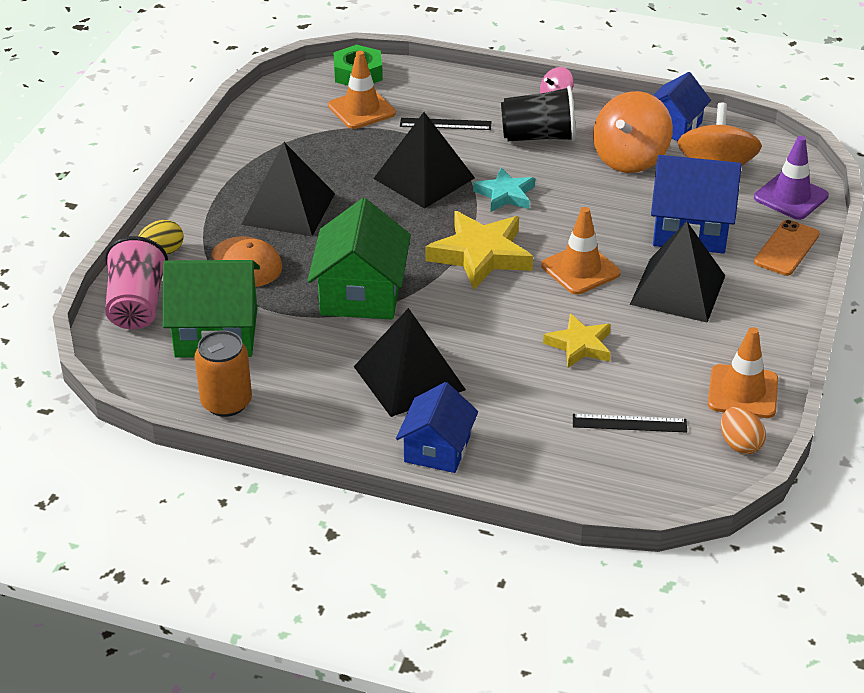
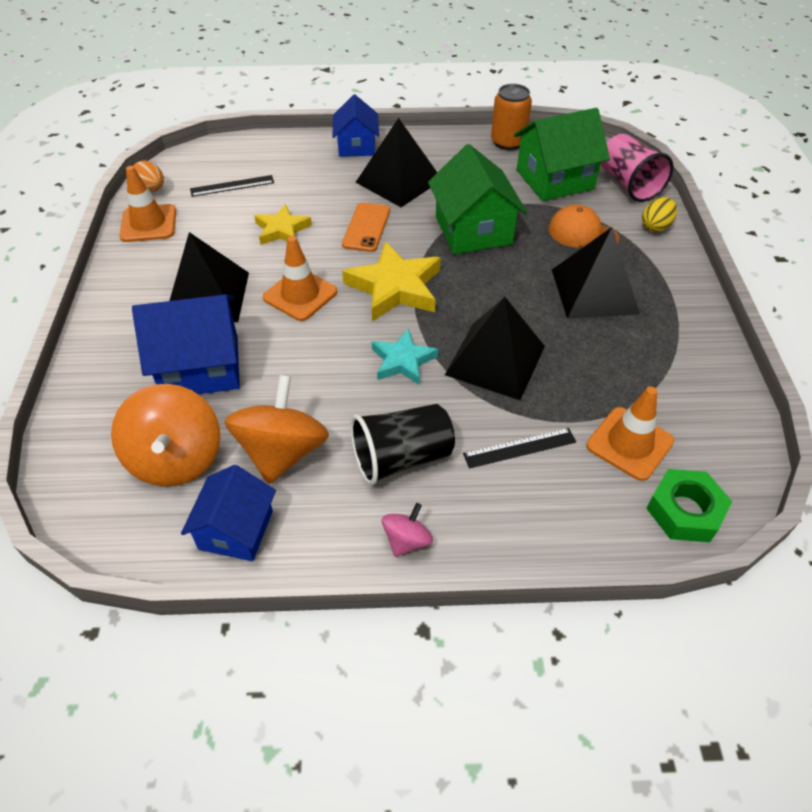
camera: 160 degrees right, 10 degrees up
purple traffic cone [754,136,829,220] -> none
orange phone [754,220,820,276] -> orange phone moved to [342,202,390,252]

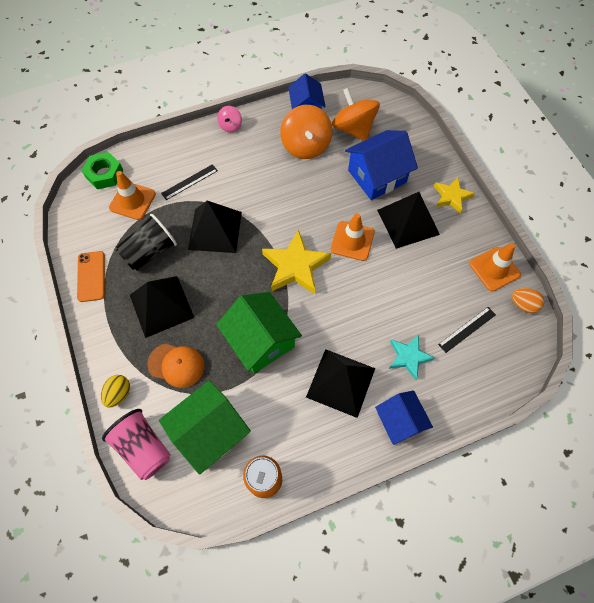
camera: 160 degrees right, 15 degrees up
yellow star [254,204,312,245] -> yellow star moved to [434,177,475,214]
orange phone [342,202,390,252] -> orange phone moved to [77,251,105,302]
black cup [350,404,455,485] -> black cup moved to [116,214,177,271]
turquoise star [372,328,438,385] -> turquoise star moved to [389,334,434,380]

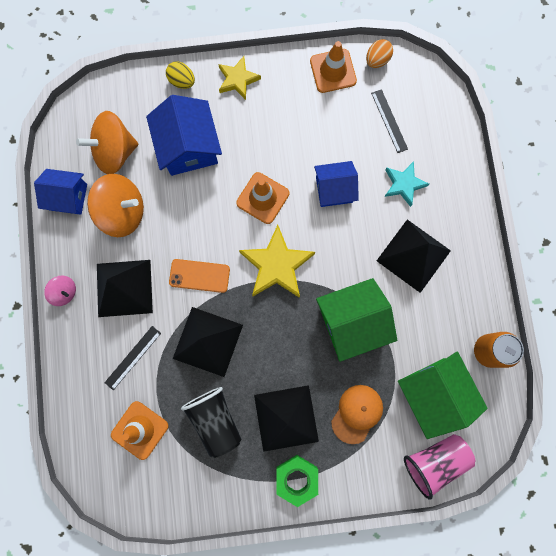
camera: 75 degrees left, 15 degrees up
orange phone [77,251,105,302] -> orange phone moved to [169,259,230,293]
green nut [82,152,124,189] -> green nut moved to [276,455,318,507]
yellow egg [101,375,130,408] -> yellow egg moved to [166,62,195,89]
black ruler [161,164,218,200] -> black ruler turned 60 degrees clockwise [104,326,161,390]
blue house [375,390,433,445] -> blue house moved to [314,161,359,207]
black pyramid [377,192,440,249] -> black pyramid moved to [97,260,153,317]

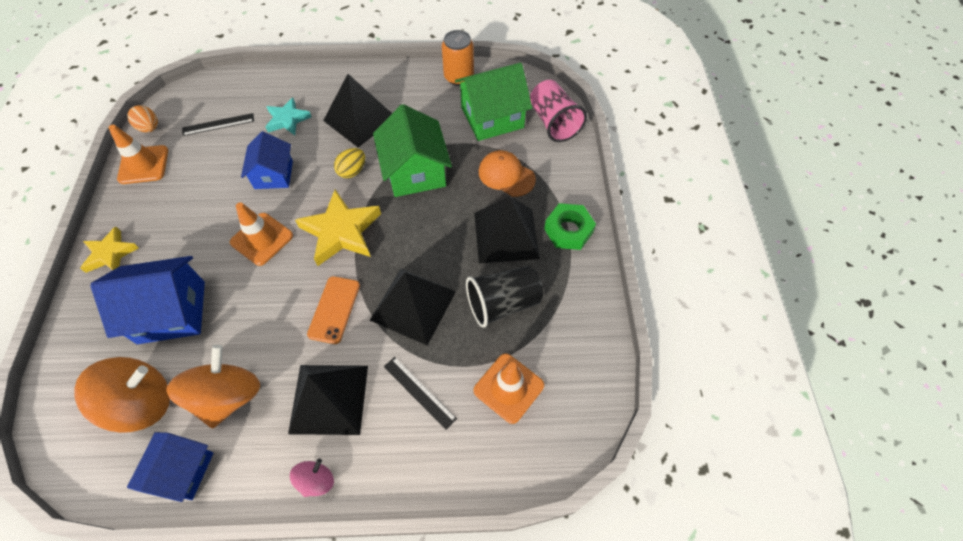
camera: 85 degrees left, 20 degrees down
orange spinning top [76,111,138,174] -> orange spinning top turned 105 degrees counterclockwise [74,357,170,433]
yellow egg [166,62,195,89] -> yellow egg moved to [334,148,365,178]

